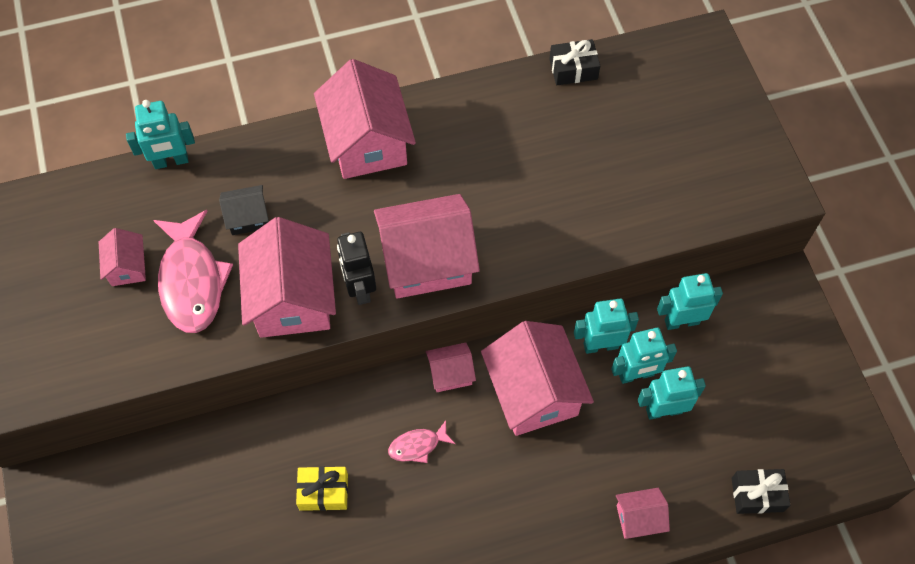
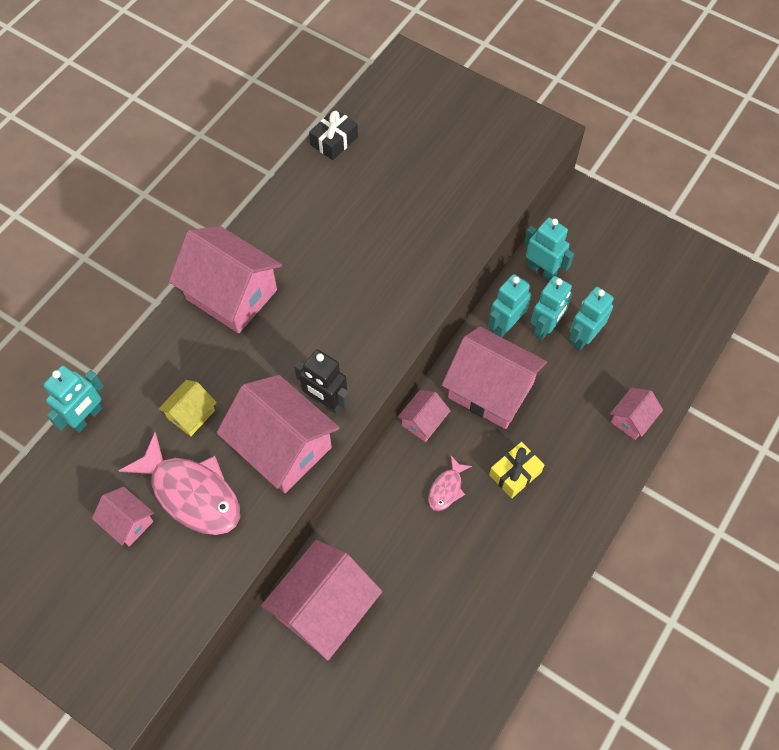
camera: 40 degrees left, 0 degrees up
black house [219,185,269,235] -> yellow house [158,380,217,436]
yellow gift [296,466,348,511] -> yellow gift moved to [489,442,544,498]
pink house [374,194,480,299] -> pink house moved to [261,540,382,661]
turquoise robot [657,273,723,330] -> turquoise robot turned 90 degrees clockwise [524,218,574,281]
black gift [731,469,790,514] -> none

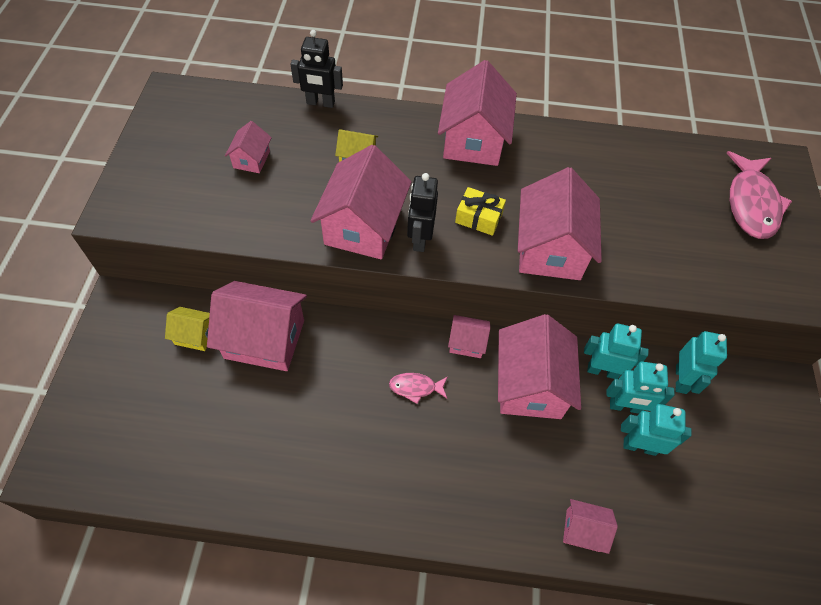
camera: 60 degrees right, 5 degrees down
turquoise robot [43,365,103,433] -> black robot [290,30,343,108]
pink fish [119,432,240,535] -> pink fish moved to [727,151,792,239]
black gift [309,109,358,160] -> none
yellow gift [489,442,544,498] -> yellow gift moved to [455,187,506,236]
none -> yellow house [165,307,210,351]
none -> pink house [518,167,602,280]

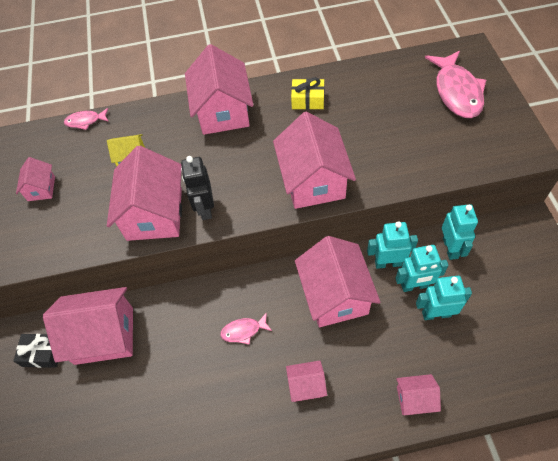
camera: 10 degrees left, 0 degrees up
yellow house [165,307,210,351] -> black gift [13,334,58,368]
black robot [290,30,343,108] -> pink fish [64,108,109,130]
pink house [448,315,490,358] -> pink house moved to [286,361,327,402]
yellow gift [455,187,506,236] -> yellow gift moved to [291,77,324,110]

